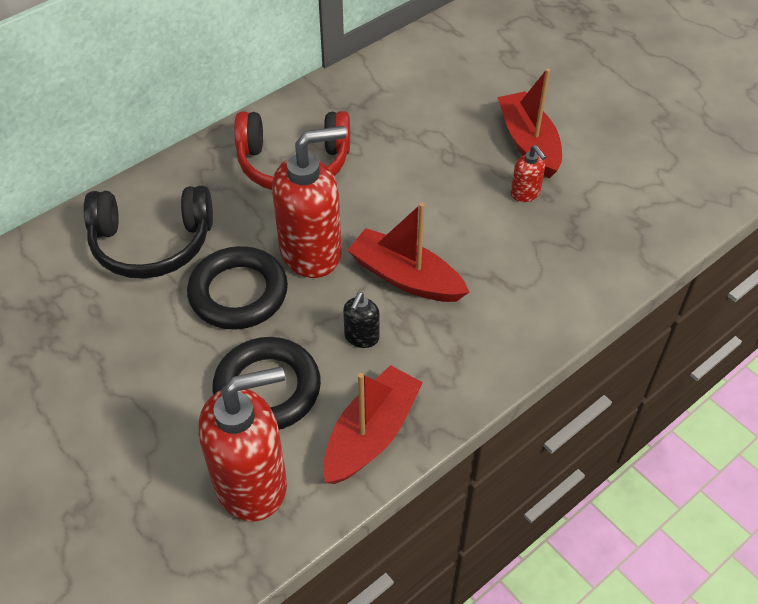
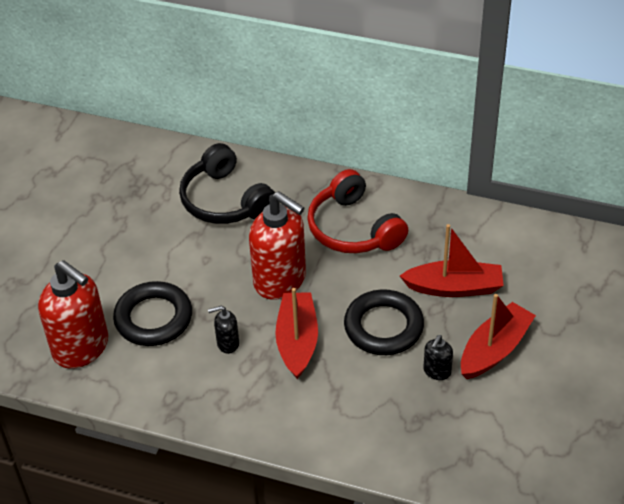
camera: 60 degrees right, 5 degrees down
black ring [187,246,288,329] -> black ring moved to [344,289,424,355]
red boat [323,365,423,484] -> red boat moved to [400,224,504,297]
red soap dispenser [511,145,546,202] -> black soap dispenser [423,335,453,380]

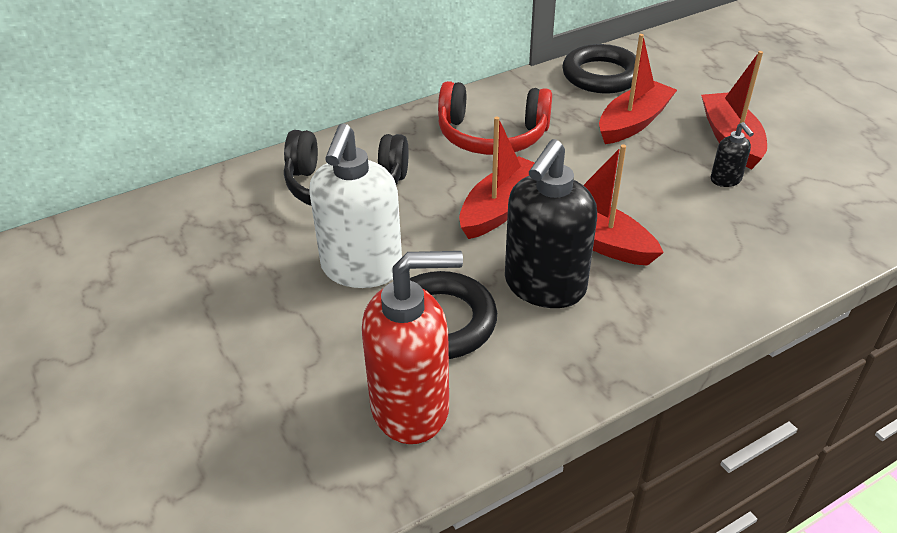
camera: 50 degrees left, 5 degrees down
black soap dispenser [208,306,239,354] -> black soap dispenser [505,139,597,308], size x2.24
red soap dispenser [249,191,306,300] -> red boat [459,117,535,239]
black ring [344,289,424,355] -> black ring moved to [562,44,636,93]
none -> white soap dispenser [309,123,402,288]

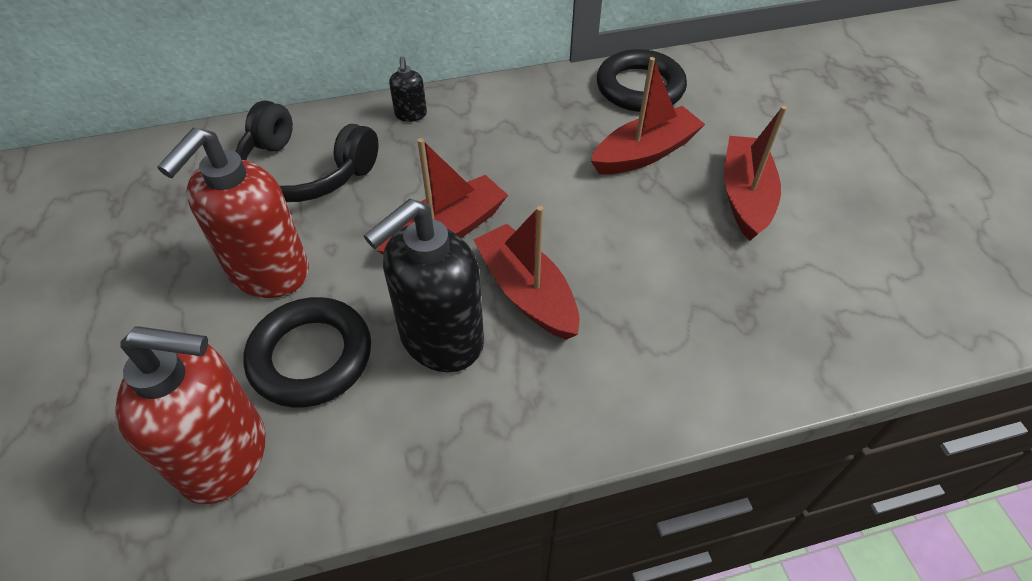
camera: 15 degrees right, 10 degrees up
white soap dispenser [309,123,402,288] -> red soap dispenser [157,128,309,298]
red headphones [438,81,552,155] -> none
black soap dispenser [711,122,754,187] -> black soap dispenser moved to [389,56,427,122]

